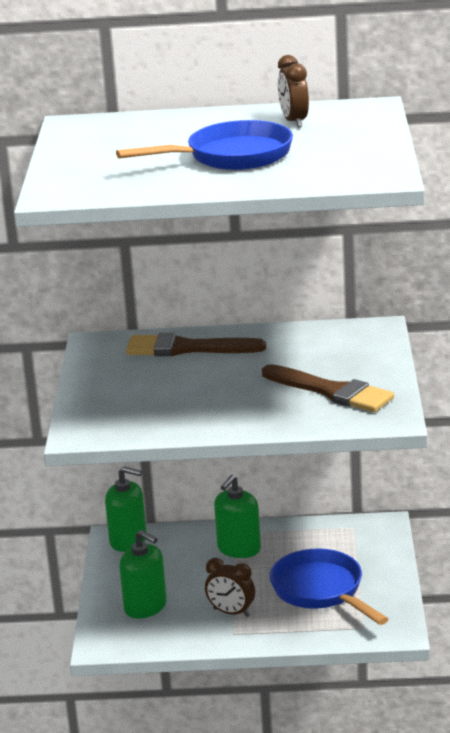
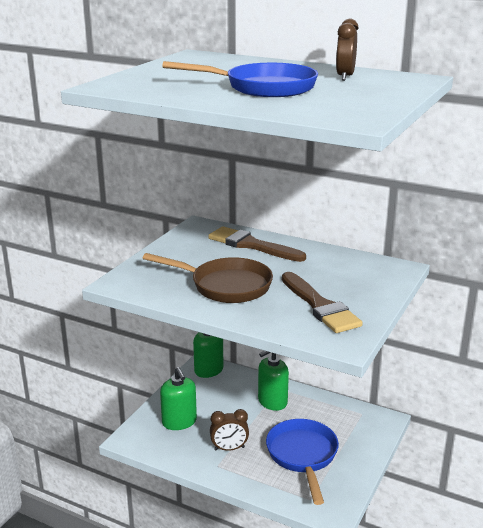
camera: 25 degrees right, 0 degrees up
brown clock [205,558,255,617] -> brown clock turned 60 degrees counterclockwise [210,409,249,451]
none -> brown pan [143,253,273,303]

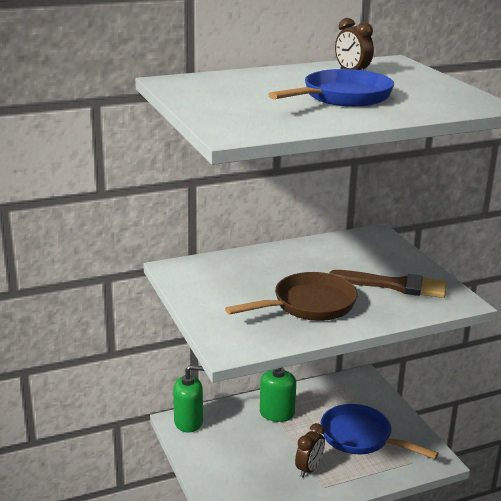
camera: 50 degrees left, 0 degrees up
green soap dispenser [160,367,197,430] -> none
brown brush [208,226,306,262] -> none

